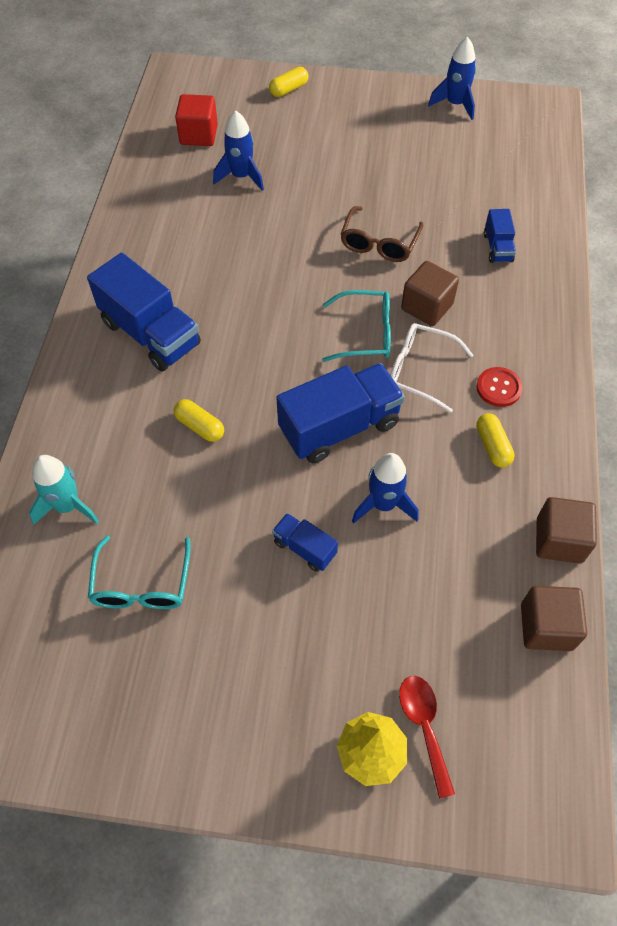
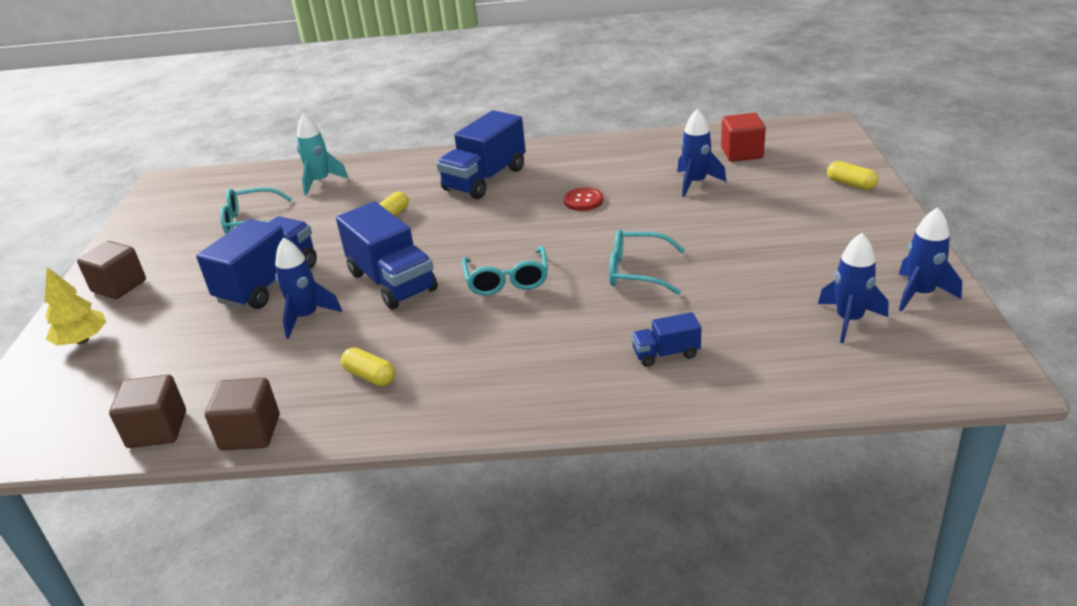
camera: 85 degrees right, 25 degrees down
blue truck [272,513,338,572] -> blue truck [196,216,317,309], size x2.02
brown glasses [340,206,423,262] -> turquoise glasses [609,229,685,294]
white glasses [390,323,474,413] -> none
red spoon [399,676,455,799] -> none
brown cube [401,261,459,326] -> brown cube moved to [77,241,146,299]
red button [476,367,523,407] -> red button moved to [564,187,603,211]
yellow capsule [476,413,515,468] -> yellow capsule turned 60 degrees clockwise [341,347,395,386]
none -> blue rocket [818,233,888,343]

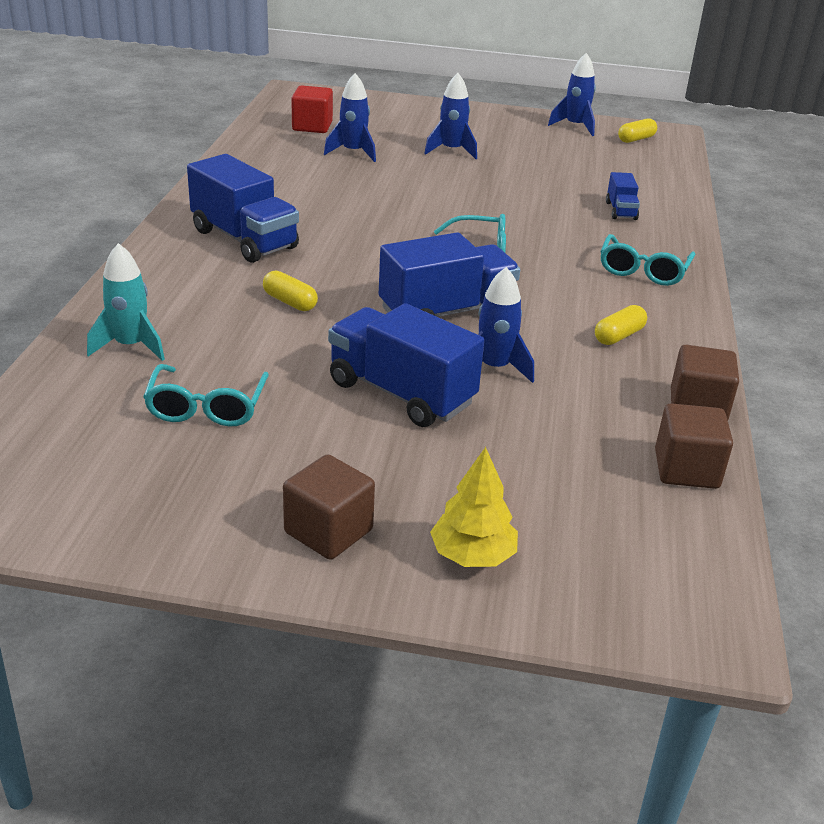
camera: 85 degrees left, 0 degrees up
red button [564,187,603,211] -> none
turquoise glasses [609,229,685,294] -> turquoise glasses moved to [600,234,695,286]
blue rocket [818,233,888,343] -> blue rocket moved to [424,73,477,159]
yellow capsule [827,161,878,190] -> yellow capsule moved to [618,118,657,143]

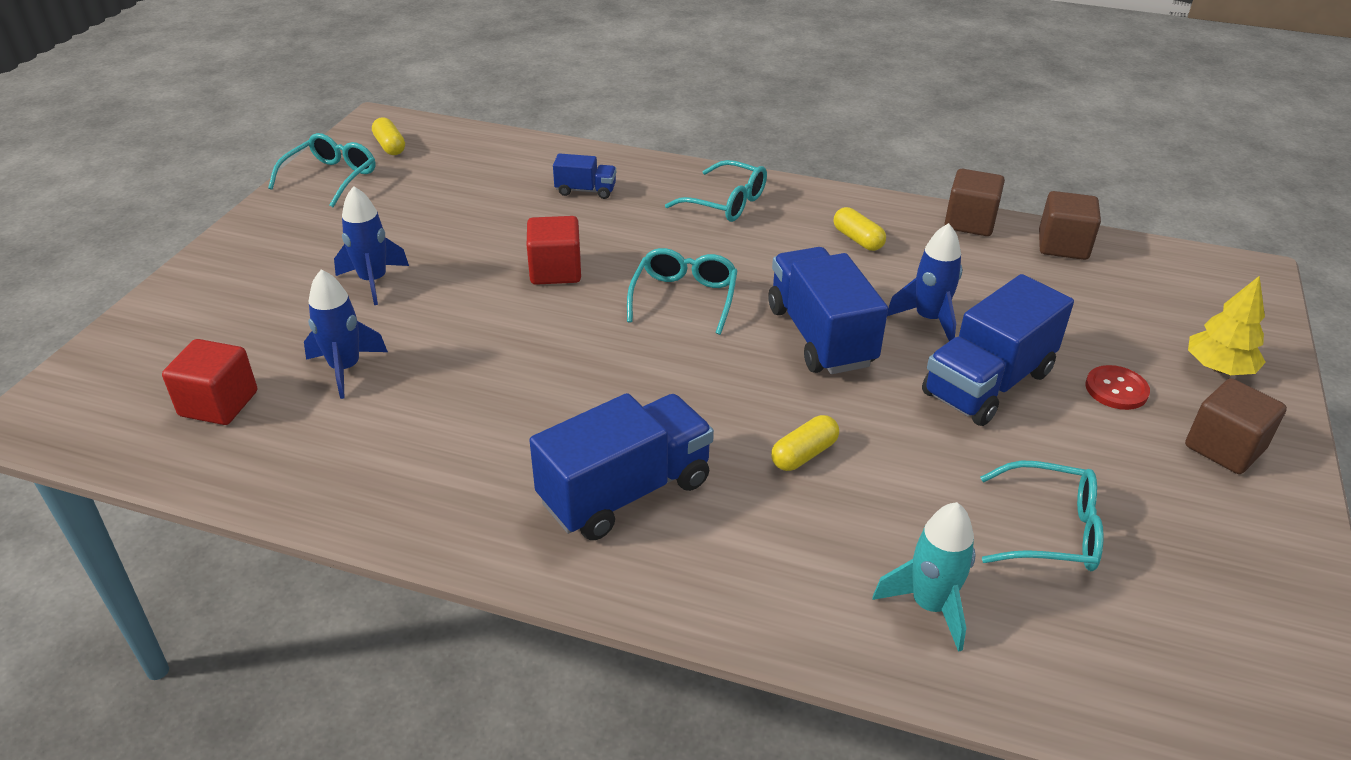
camera: 80 degrees left, 5 degrees up
blue rocket [548,53,596,136] -> turquoise glasses [268,133,375,207]
none -> red cube [527,216,581,285]
none -> red button [1085,365,1150,410]

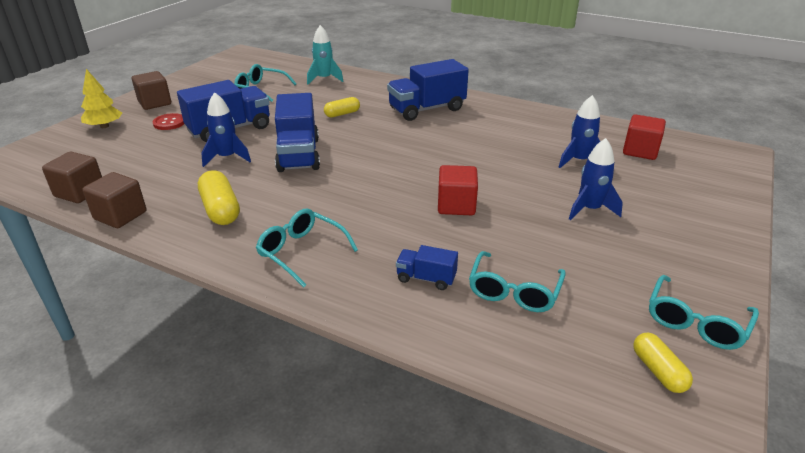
camera: 170 degrees left, 5 degrees down
turquoise glasses [627,248,737,335] -> turquoise glasses moved to [469,251,566,312]
yellow capsule [834,207,886,251] -> yellow capsule [198,170,240,225], size x1.55

